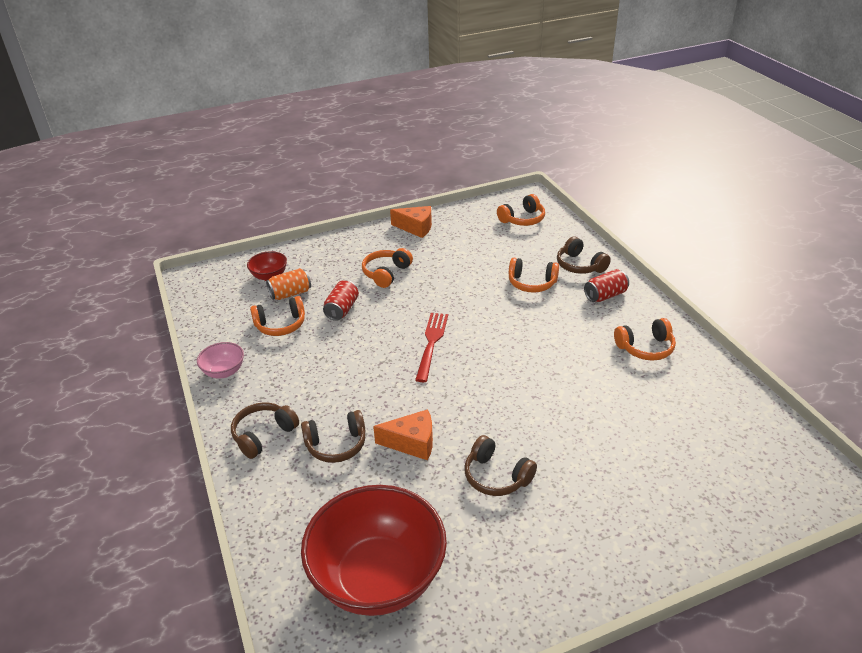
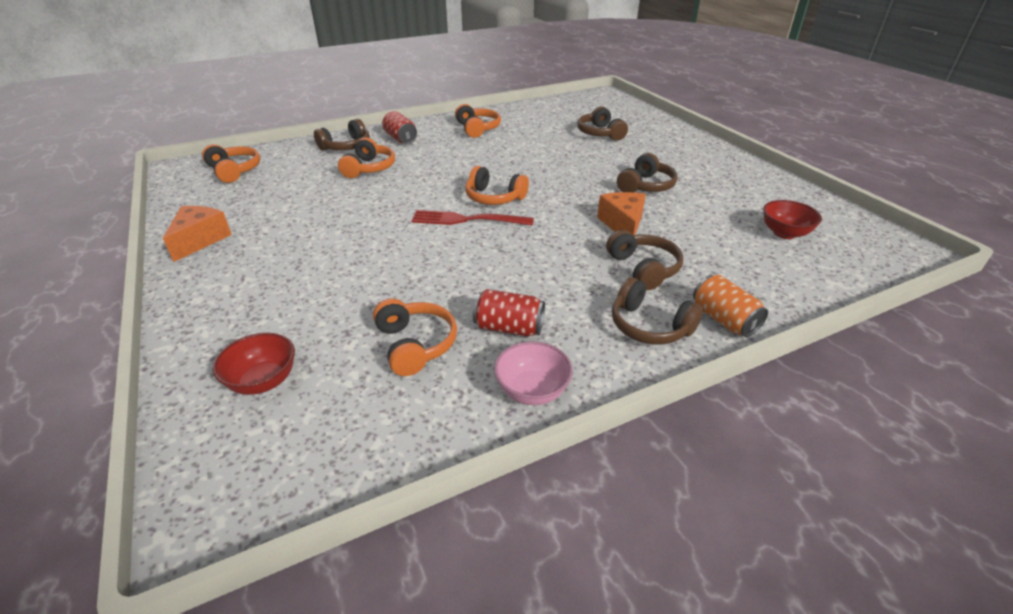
camera: 95 degrees left, 0 degrees up
orange can [266,268,311,300] -> orange can moved to [693,275,768,337]
red bowl [301,485,447,616] -> red bowl [763,200,822,239], size x0.44
red can [323,280,359,321] -> red can moved to [473,289,545,337]
orange headphones [362,248,413,288] -> orange headphones moved to [465,166,529,205]
none -> brown headphones [577,106,628,141]

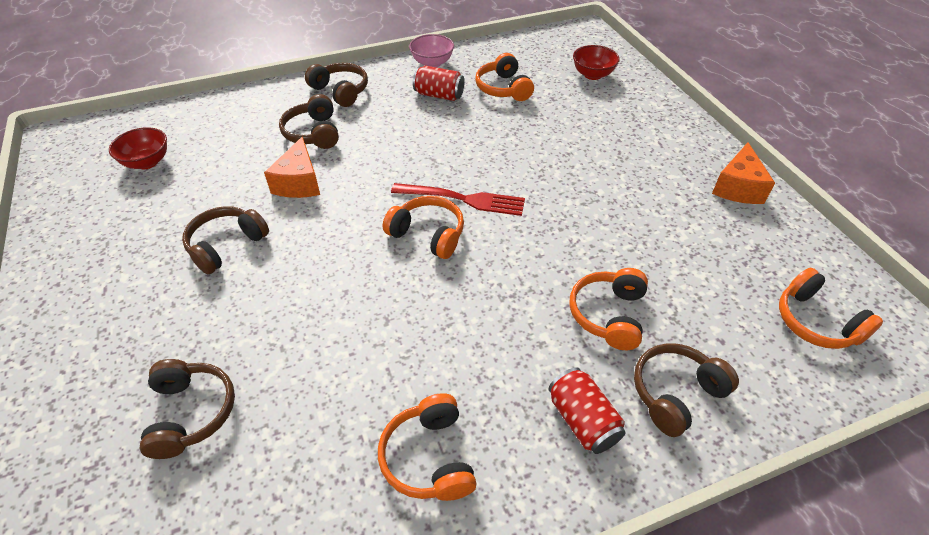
camera: 175 degrees left, 10 degrees up
orange can [693,275,768,337] -> none

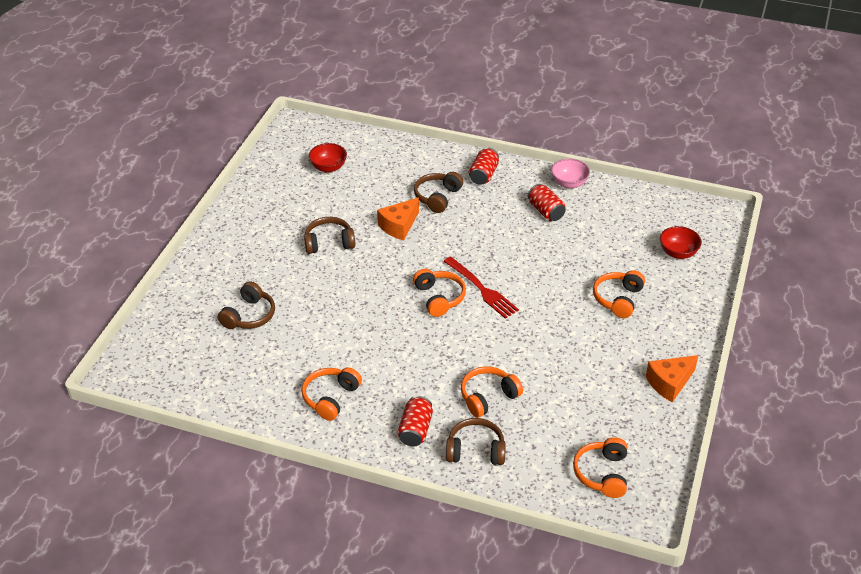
camera: 40 degrees right, 5 degrees down
brown headphones [305,63,368,107] -> red can [469,148,499,185]
orange headphones [475,53,534,101] -> orange headphones moved to [593,270,645,318]

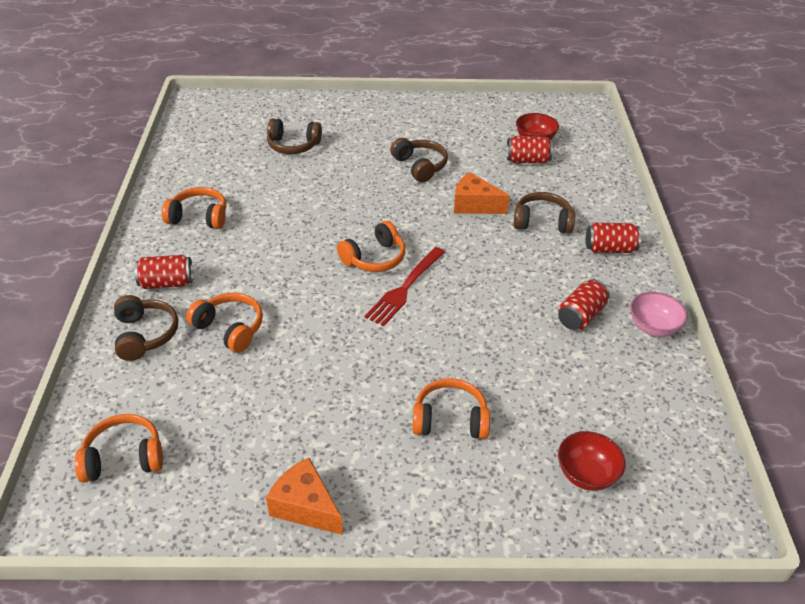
camera: 70 degrees right, 0 degrees up
none -> red can [506,136,553,163]

